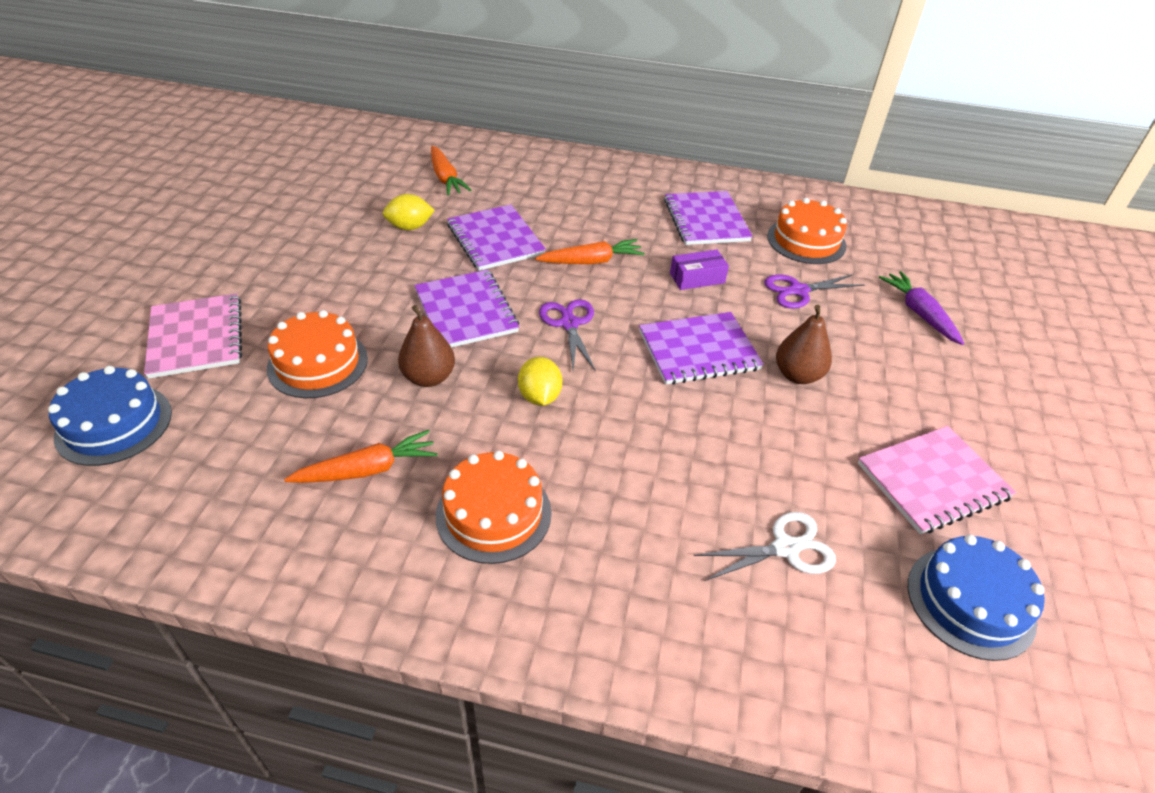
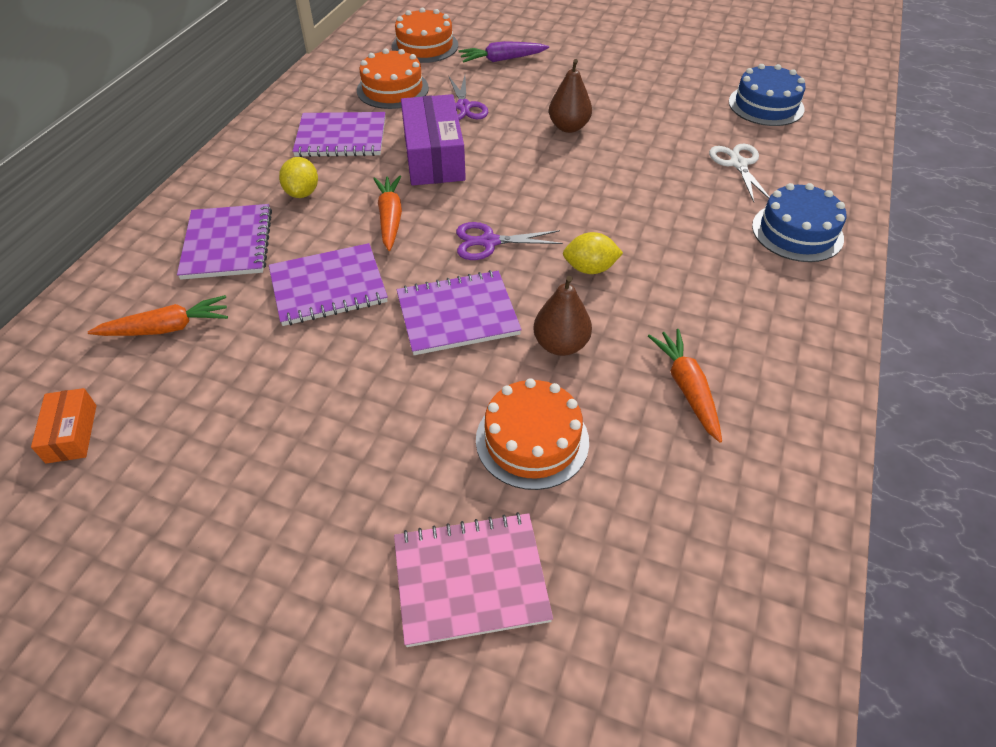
camera: 80 degrees left, 5 degrees up
blue cake [48,366,172,466] -> blue cake moved to [752,183,846,262]
yellow lemon [383,194,435,230] -> yellow lemon moved to [279,157,318,198]
orange cake [436,451,552,564] -> orange cake moved to [392,8,458,63]
purple notebook [639,312,764,385] -> purple notebook moved to [177,204,272,280]
purple box [670,250,729,290] -> purple box [401,94,466,186], size x1.95
pink notebook [858,426,1016,534] -> none
none -> orange box [31,388,96,463]

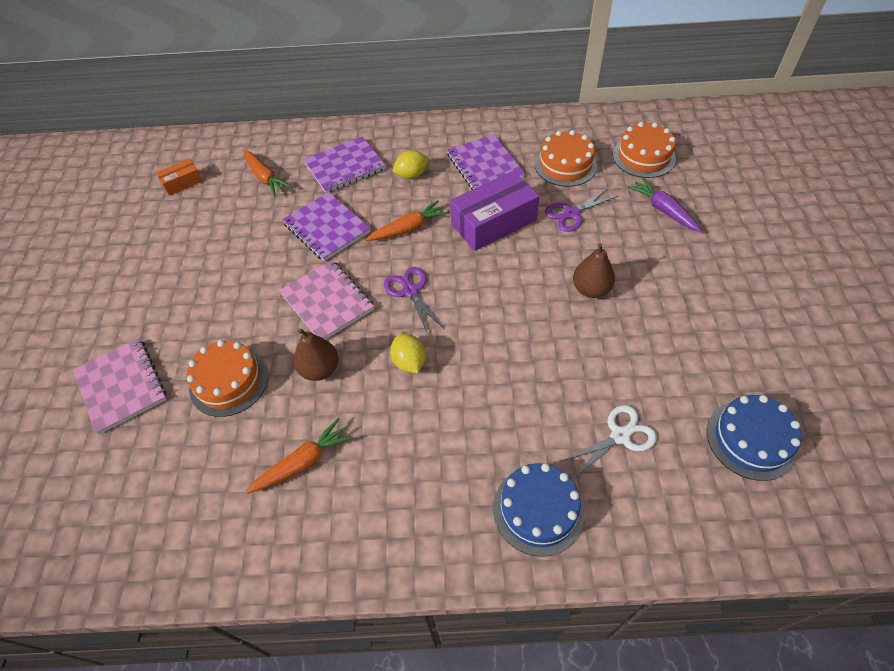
camera: 70 degrees right, 5 degrees up
purple notebook [397,270,522,355] -> pink notebook [279,260,374,340]

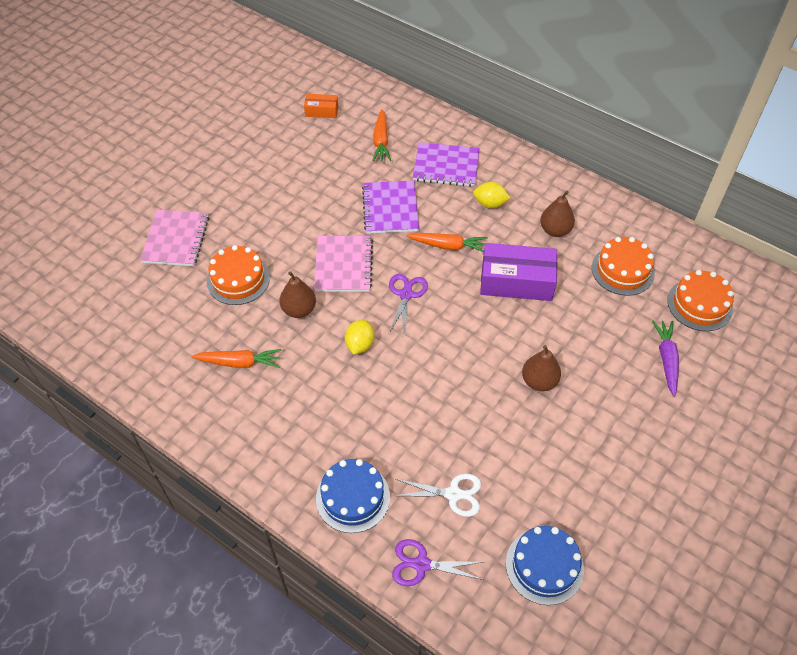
camera: 35 degrees right, 0 degrees up
purple notebook [447,134,525,190] -> brown pear [540,191,575,237]
purple scissors [545,188,618,232] -> purple scissors moved to [392,539,484,586]

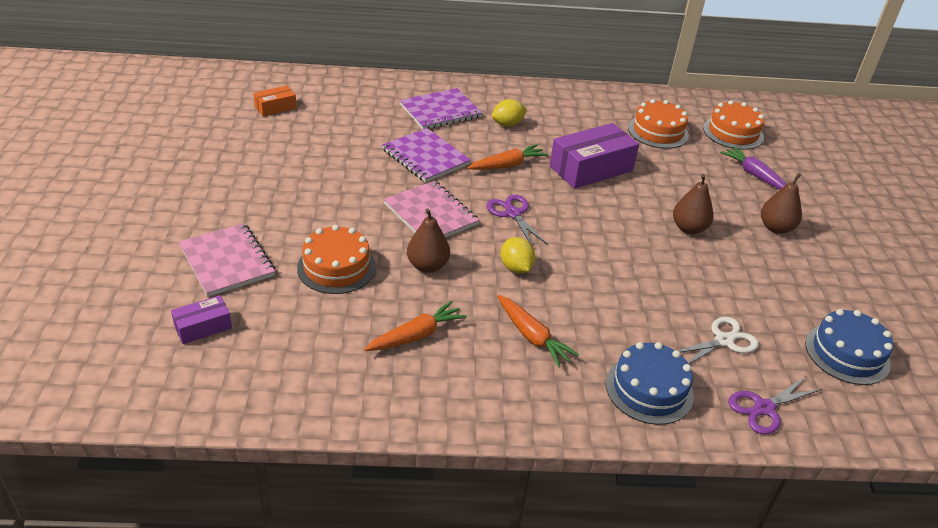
camera: 40 degrees left, 15 degrees down
orange carrot [372,109,391,161] -> orange carrot moved to [497,295,579,367]
brown pear [540,191,575,237] -> brown pear moved to [761,173,802,234]
none -> purple box [171,295,232,344]

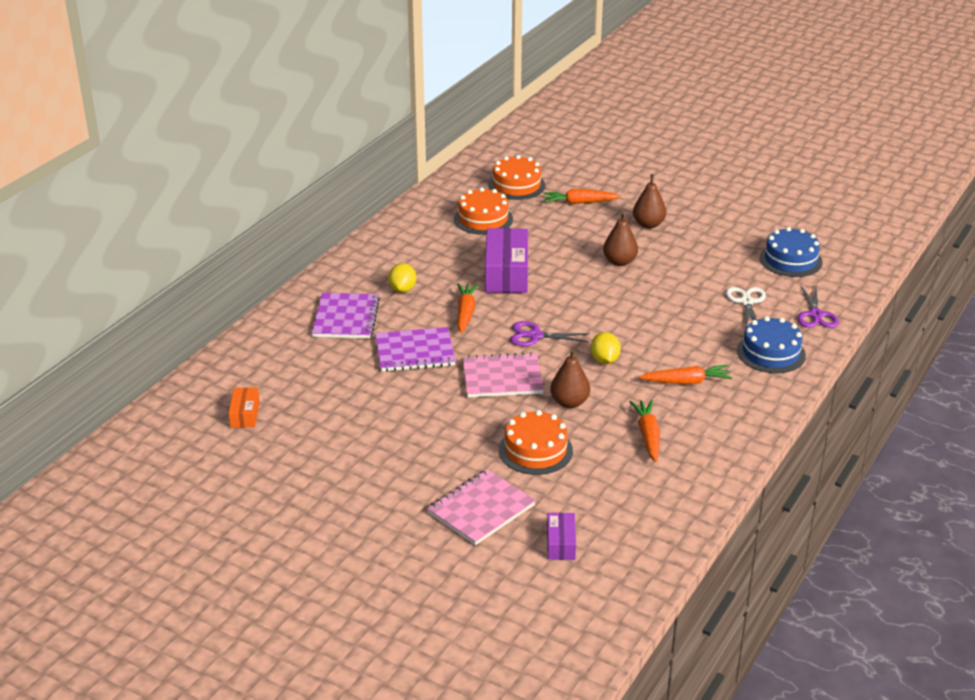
camera: 55 degrees left, 5 degrees down
pink notebook [179,223,275,297] -> pink notebook turned 45 degrees counterclockwise [427,469,536,545]
yellow lemon [501,237,535,273] -> yellow lemon turned 75 degrees clockwise [590,332,621,364]
purple carrot [720,146,786,190] -> orange carrot [543,189,621,204]

